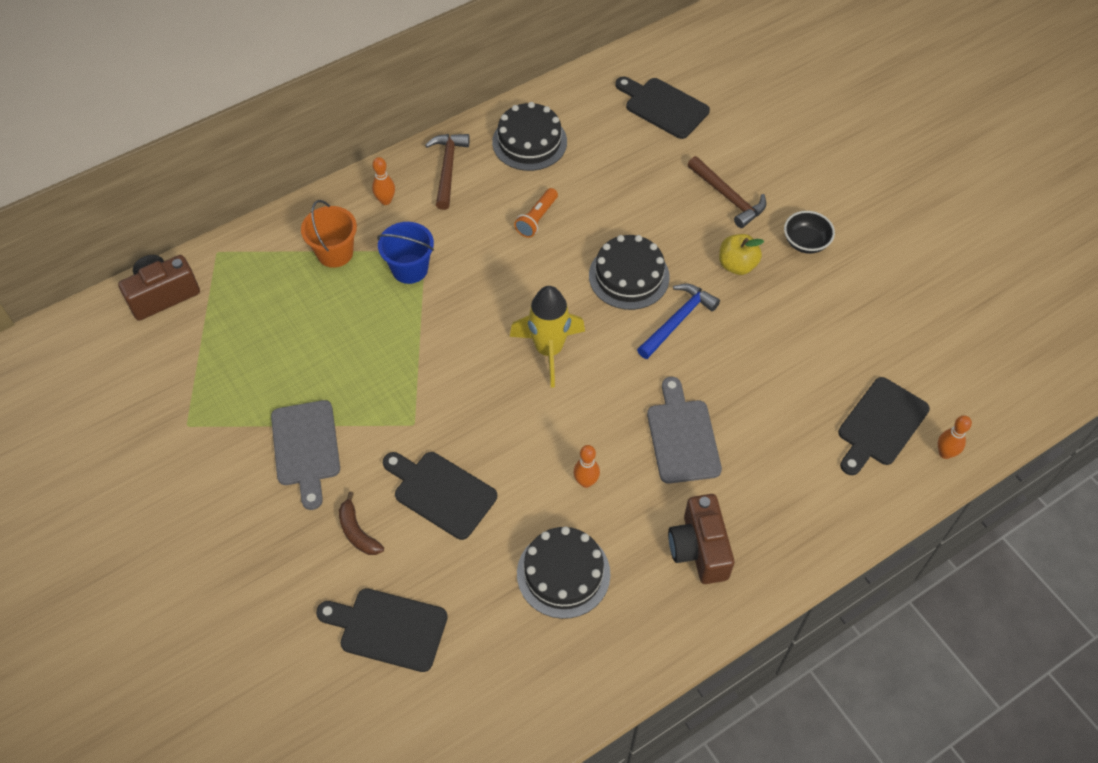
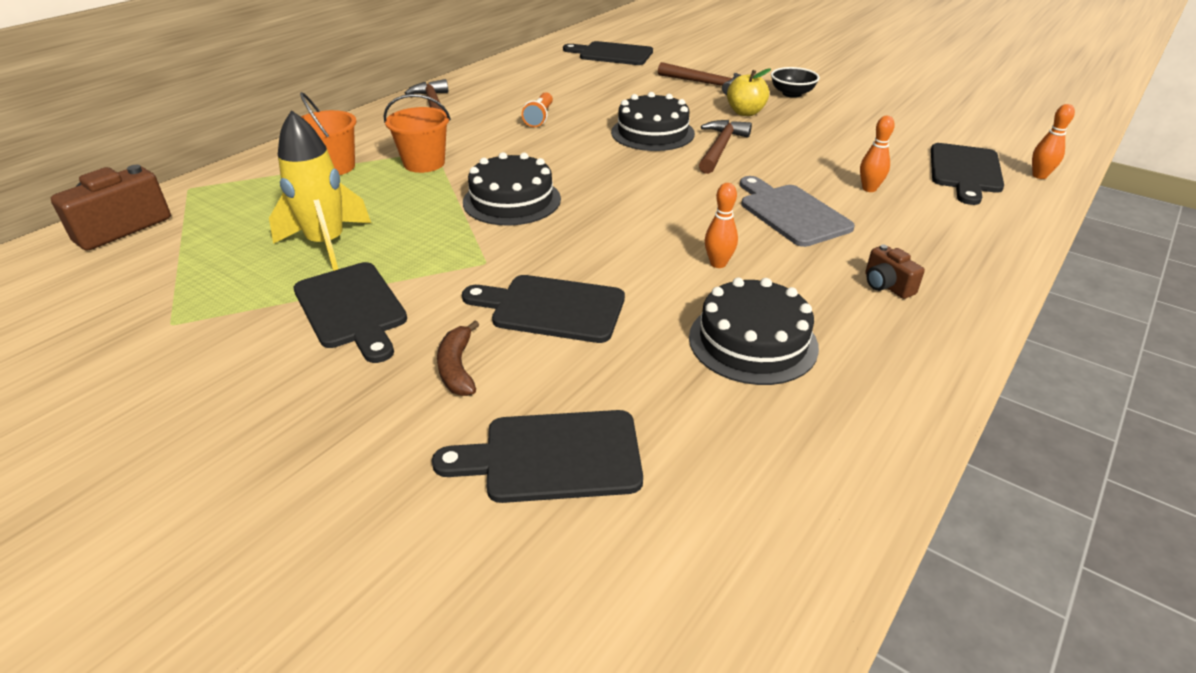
camera: 20 degrees left, 20 degrees down
grey cutting board [271,400,340,510] -> black cutting board [294,262,407,363]
brown banana [339,492,384,555] -> brown banana turned 45 degrees clockwise [437,321,479,396]
orange bowling pin [372,157,395,205] -> orange bowling pin moved to [860,116,895,192]
blue bucket [377,222,434,284] -> orange bucket [384,94,451,173]
black cake [492,102,567,171] -> black cake moved to [463,152,561,225]
yellow rocket [510,286,585,388] -> yellow rocket moved to [269,110,371,271]
blue hammer [637,284,720,359] -> brown hammer [699,120,752,174]
brown camera [668,494,734,584] -> brown camera [865,244,925,299], size x0.55

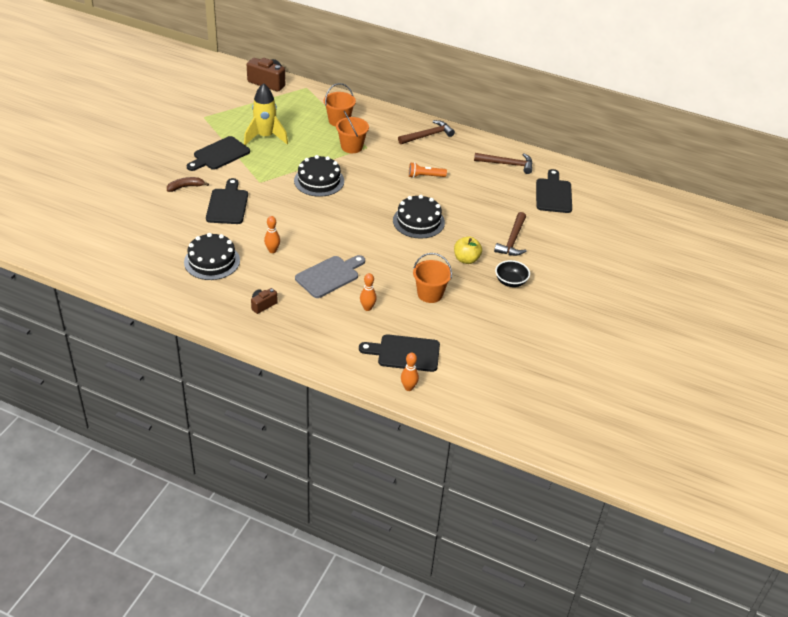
camera: 75 degrees right, 5 degrees up
black cutting board [432,410,643,503] -> none
brown hammer [699,120,752,174] -> brown hammer moved to [474,153,533,174]
none -> orange bucket [413,253,452,303]

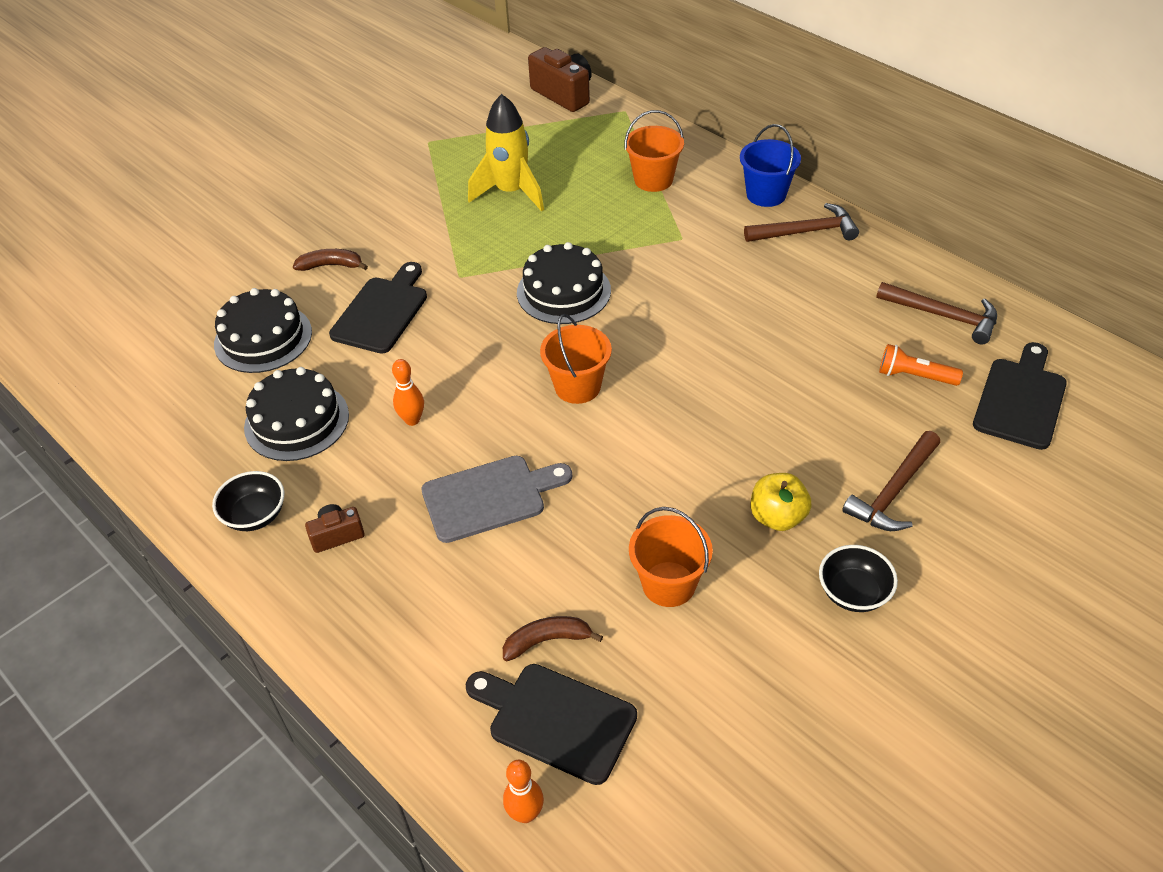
camera: 25 degrees right, 5 degrees up
black cutting board [187,136,250,171] -> none
orange bucket [336,111,369,153] -> orange bucket moved to [540,314,612,404]
orange bowling pin [360,273,377,311] -> none
black cake [393,195,445,239] -> black cake moved to [214,288,312,373]
orange flashlight [409,162,447,178] -> orange flashlight moved to [879,344,963,386]
none -> black bowl [212,471,285,531]
none -> brown banana [503,616,603,661]
none -> blue bucket [740,124,801,207]

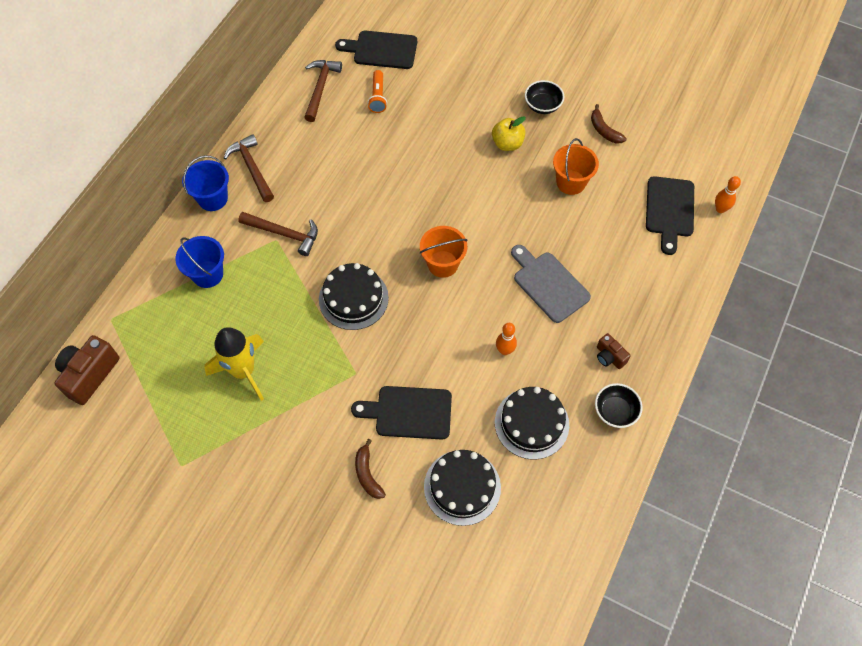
camera: 110 degrees left, 15 degrees up
brown banana [503,616,603,661] -> brown banana moved to [591,104,627,143]
orange bucket [625,110,684,192] -> blue bucket [175,236,224,288]
brown hammer [842,431,941,531] -> brown hammer moved to [238,212,318,256]

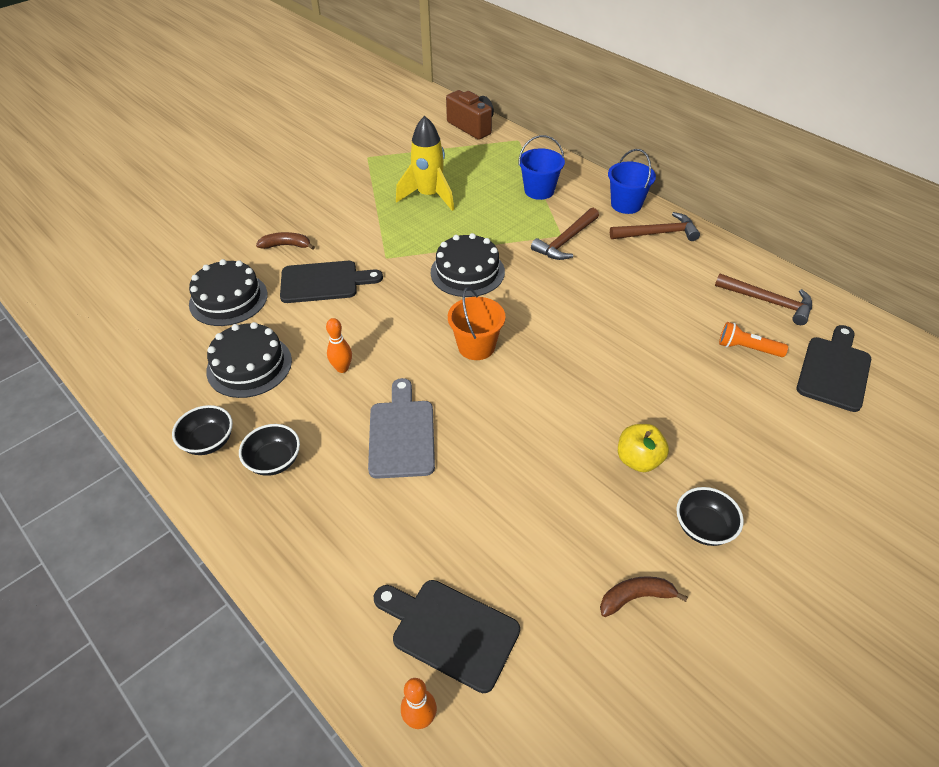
camera: 110 degrees right, 15 degrees down
black cutting board [351,386,452,440] -> black cutting board turned 60 degrees clockwise [280,261,383,303]
grey cutting board [511,245,591,323] -> grey cutting board turned 75 degrees counterclockwise [368,378,435,479]
orange bucket [553,138,599,195] -> none
brown camera [597,333,631,369] -> black bowl [239,424,300,476]

